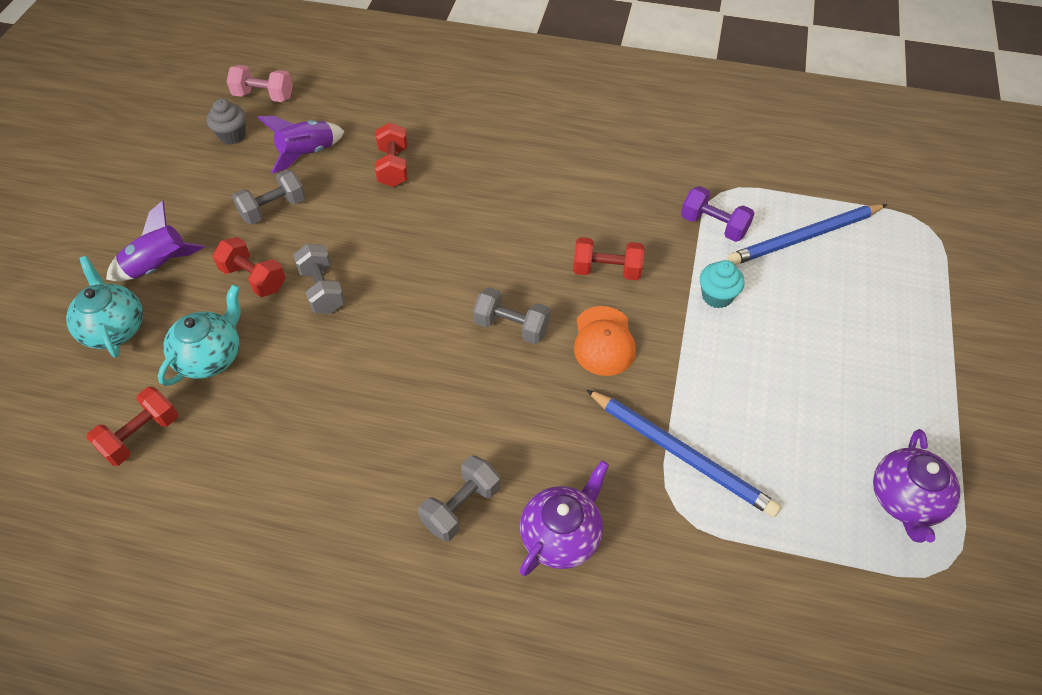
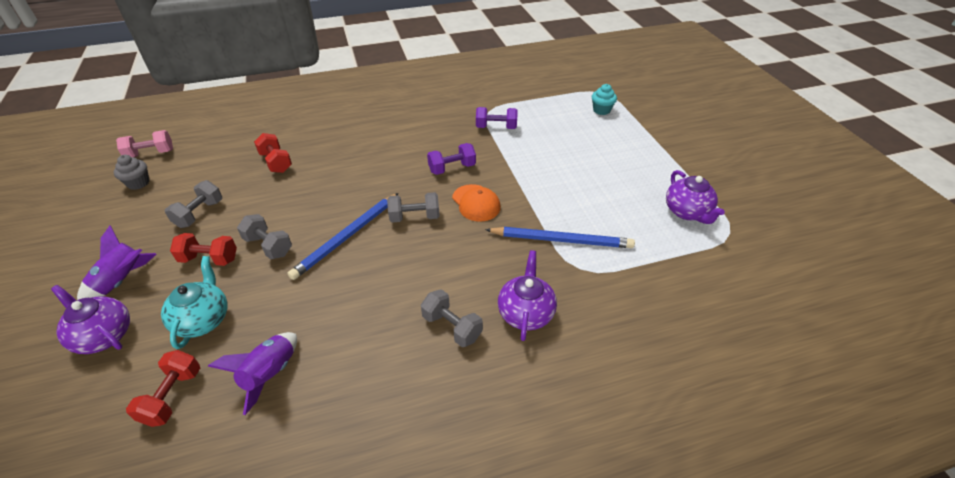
camera: 30 degrees left, 10 degrees down
turquoise teapot [66,256,143,358] -> purple teapot [51,285,130,354]
purple rocket [257,116,344,173] -> purple rocket moved to [208,332,297,415]
grey dumbbell [418,456,500,541] -> grey dumbbell turned 60 degrees counterclockwise [421,289,483,347]
red dumbbell [573,237,644,280] -> purple dumbbell [427,143,476,175]
turquoise cupcake [700,260,745,308] -> turquoise cupcake moved to [592,84,617,115]
blue pencil [727,204,887,265] -> blue pencil moved to [287,193,399,280]

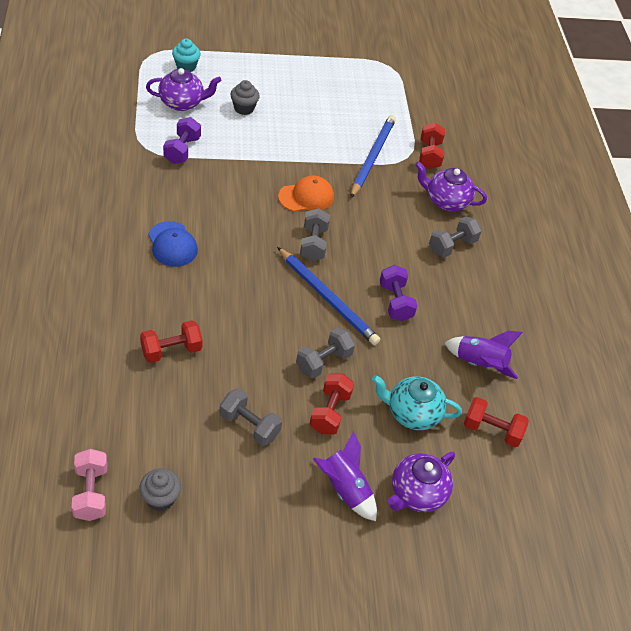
camera: 85 degrees left, 5 degrees up
purple dumbbell [427,143,476,175] -> purple dumbbell moved to [380,265,417,321]
purple teapot [666,170,725,224] -> purple teapot moved to [146,68,221,111]
none -> blue cap [148,221,198,267]
none -> grey cupcake [230,80,260,115]
none -> red dumbbell [419,123,445,169]

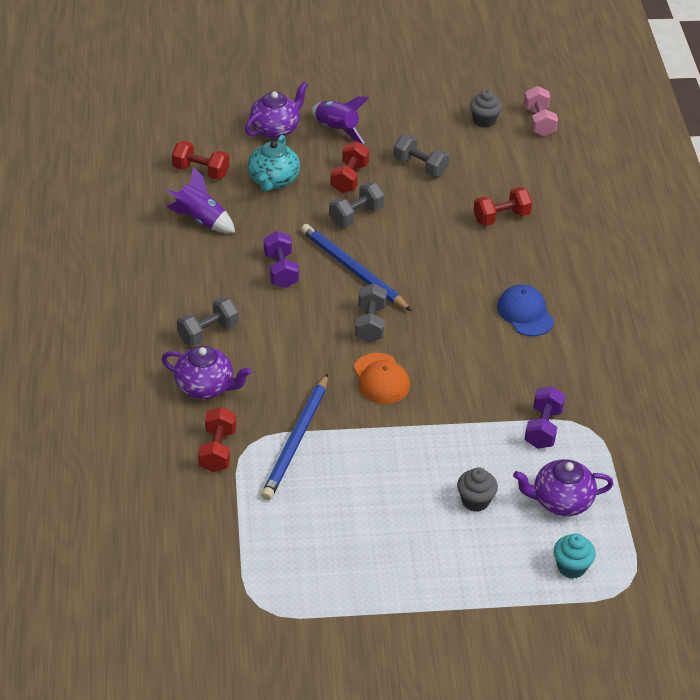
camera: 175 degrees left, 5 degrees down
orange cap [278,175,334,212] -> orange cap turned 90 degrees counterclockwise [354,353,410,404]
turquoise teapot [372,375,462,430] -> turquoise teapot turned 90 degrees clockwise [248,135,300,192]

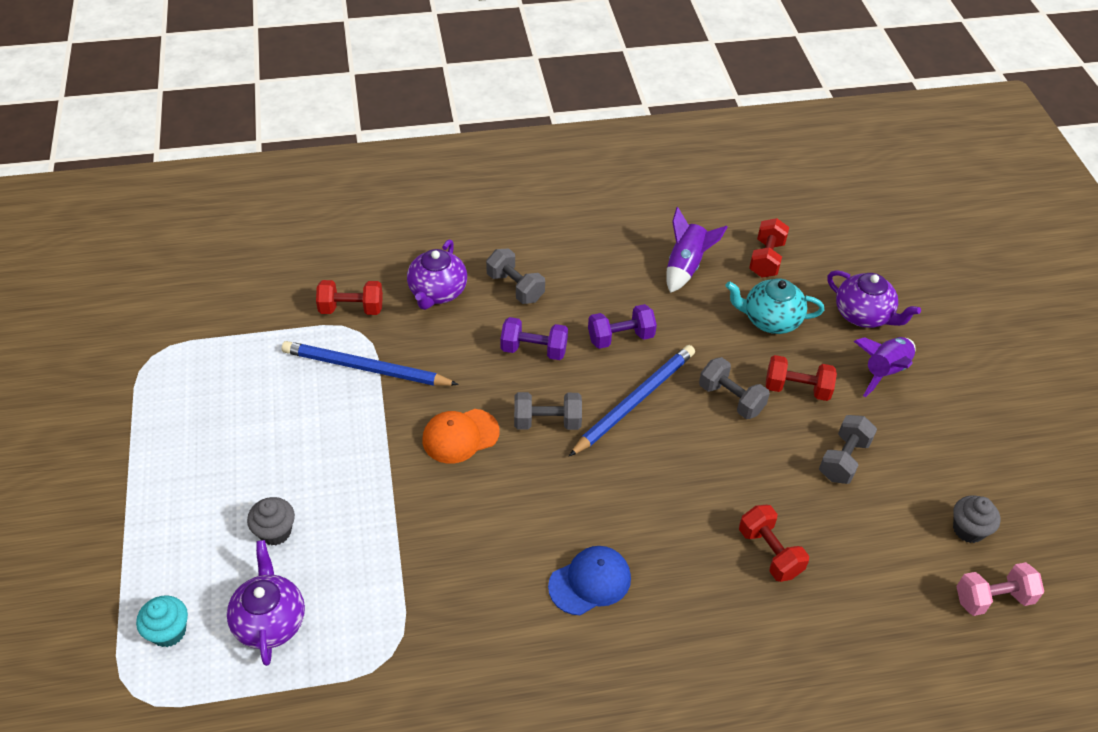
camera: 85 degrees right, 5 degrees up
purple dumbbell [525,386,566,449] -> purple dumbbell moved to [501,317,568,360]

